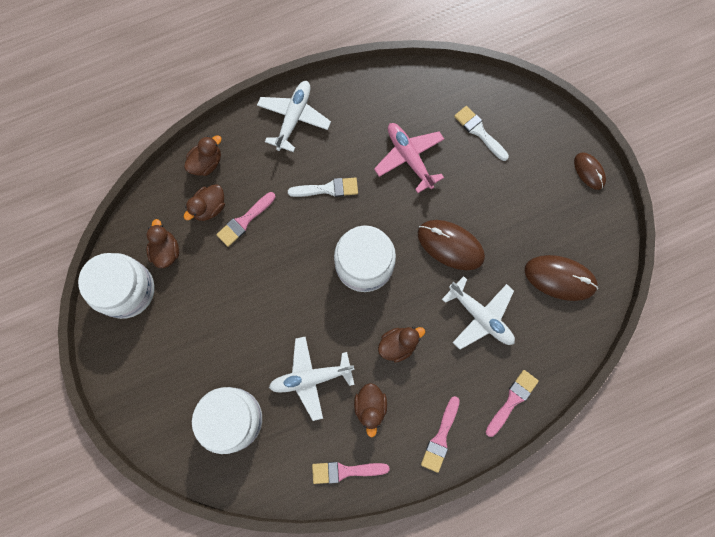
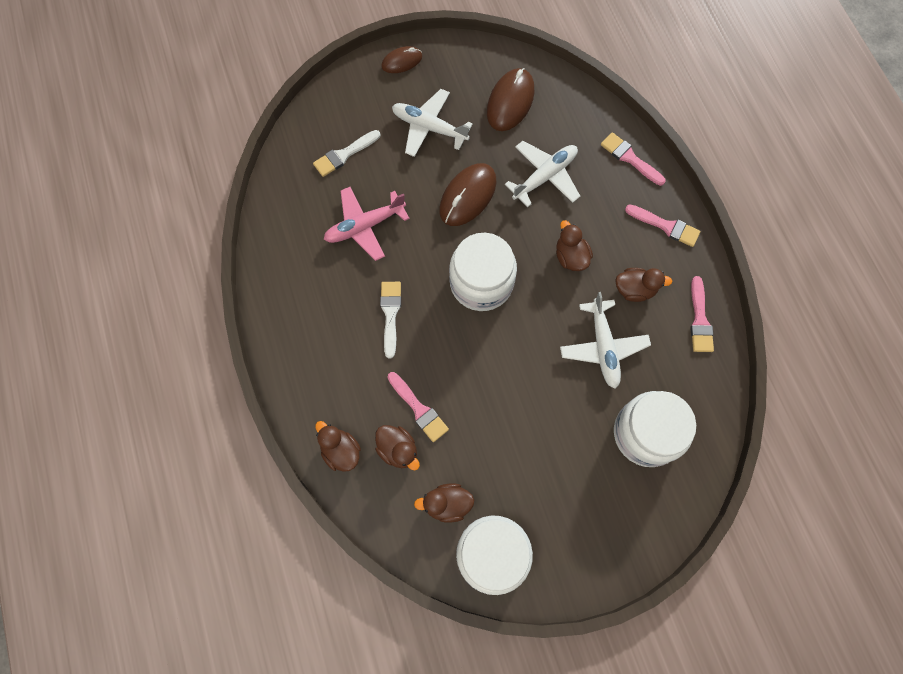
camera: 85 degrees left, 5 degrees down
white plane [257,81,331,152] -> white plane moved to [392,89,473,157]

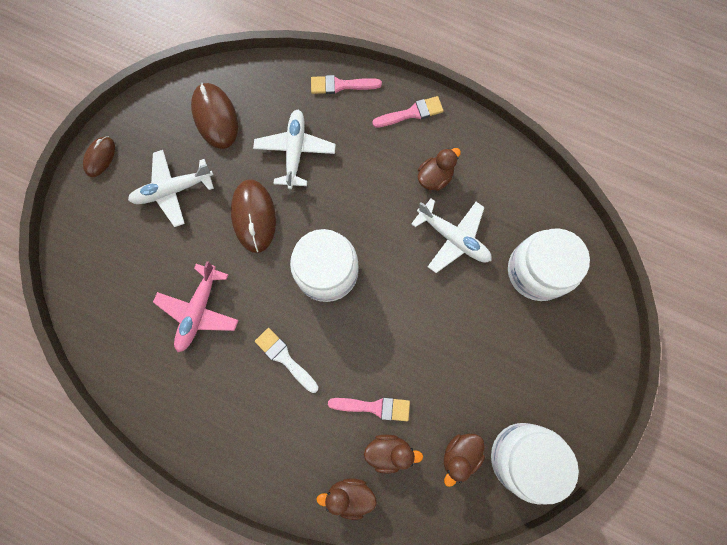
camera: 45 degrees left, 5 degrees up
white brush [313,130,380,177] -> none
brown duck [556,220,593,271] -> none
pink brush [690,276,714,352] -> none

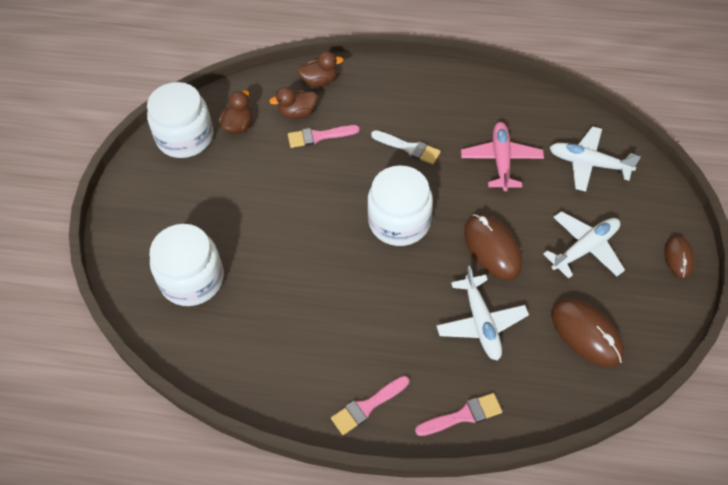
camera: 165 degrees right, 20 degrees down
white plane [411,198,492,273] -> white plane moved to [549,126,641,192]
brown duck [418,148,461,191] -> none

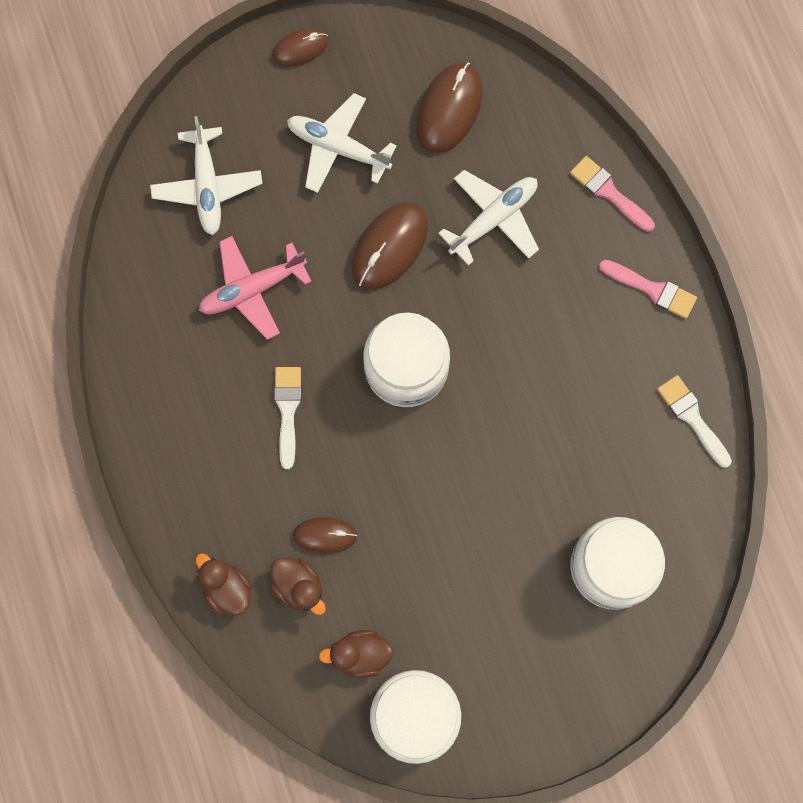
camera: 120 degrees left, 20 degrees up
pink brush [288,125,360,148] -> brown mouse [293,517,357,554]
none -> white brush [657,375,732,468]

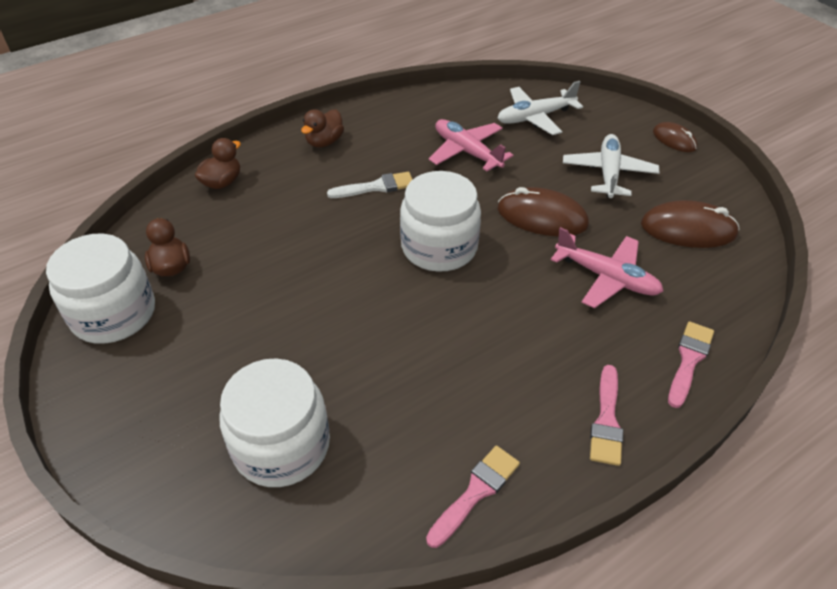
camera: 75 degrees right, 30 degrees down
brown duck [270,558,326,615] -> brown duck moved to [301,109,344,147]
brown mouse [293,517,357,554] -> none
white plane [438,170,539,266] -> pink plane [551,227,664,308]
white brush [657,375,732,468] -> pink brush [426,445,520,548]

